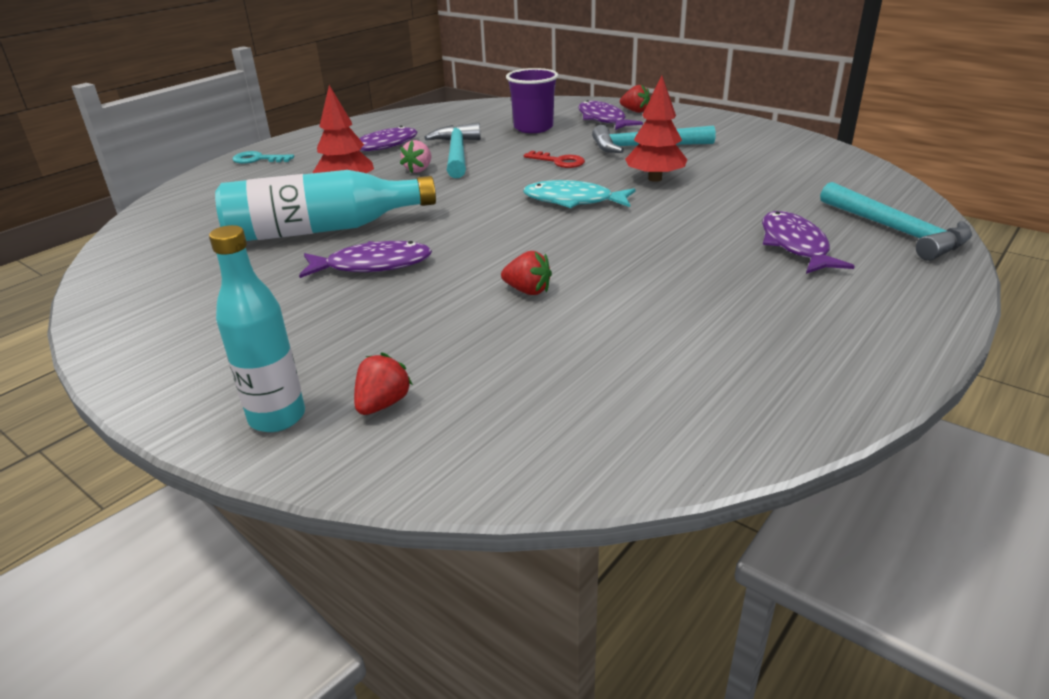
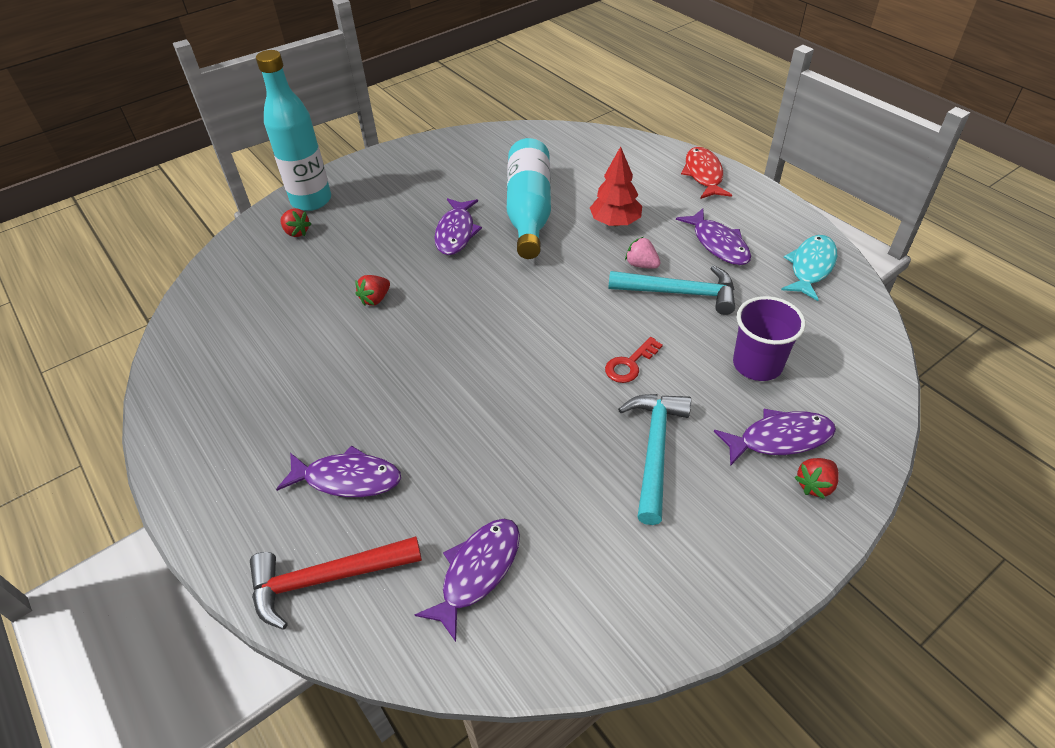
camera: 105 degrees right, 15 degrees up
turquoise bottle [209,225,305,432] -> turquoise bottle [256,50,331,211], size x1.52
turquoise key [232,151,294,164] -> red fish [681,147,732,199]
turquoise fish [523,180,636,208] -> turquoise fish moved to [781,235,837,301]
red tree [625,75,687,182] -> none
turquoise hammer [820,182,972,261] -> red hammer [250,536,422,630]
none -> purple fish [415,519,520,642]

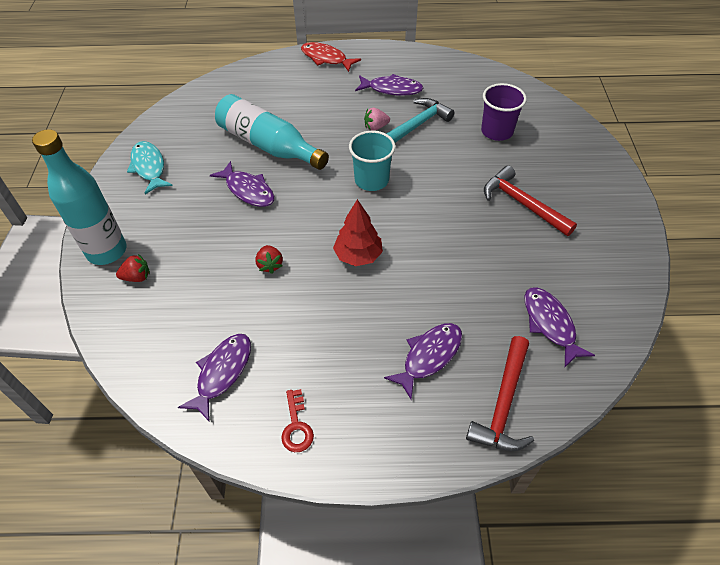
camera: 55 degrees left, 5 degrees up
red tree [590,146,642,226] -> red tree moved to [333,199,383,266]
red key [605,337,663,383] -> red key moved to [281,389,314,452]
turquoise hammer [618,394,691,525] -> red hammer [484,166,577,236]
purple fish [714,409,836,466] -> purple fish moved to [178,334,251,422]
turquoise fish [781,235,837,301] -> turquoise fish moved to [127,141,173,194]
red strawberry [794,458,839,499] -> none
none -> turquoise cup [349,131,395,191]

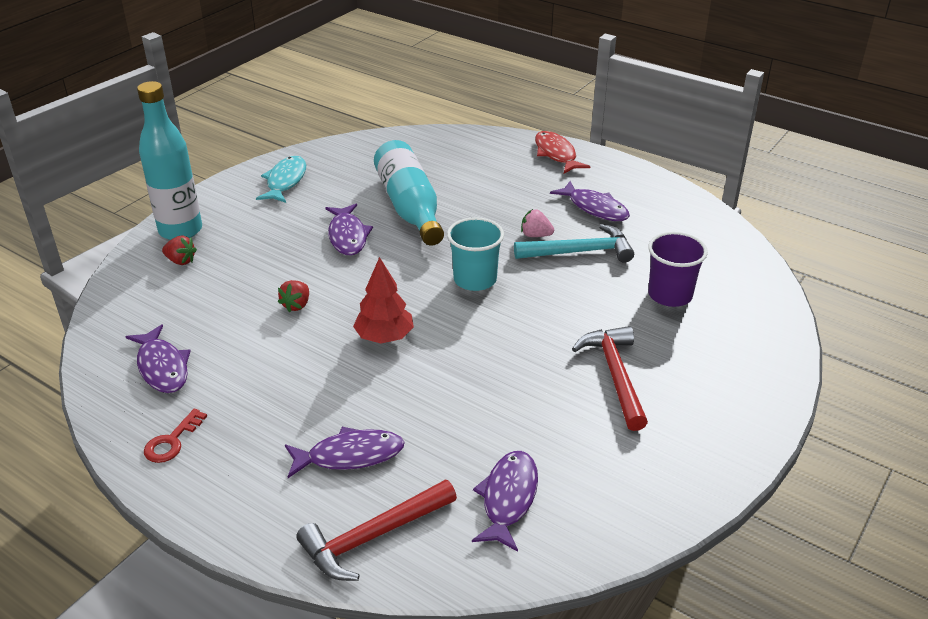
camera: 35 degrees right, 15 degrees down
purple fish [178,334,251,422] -> purple fish turned 90 degrees clockwise [125,324,191,393]

